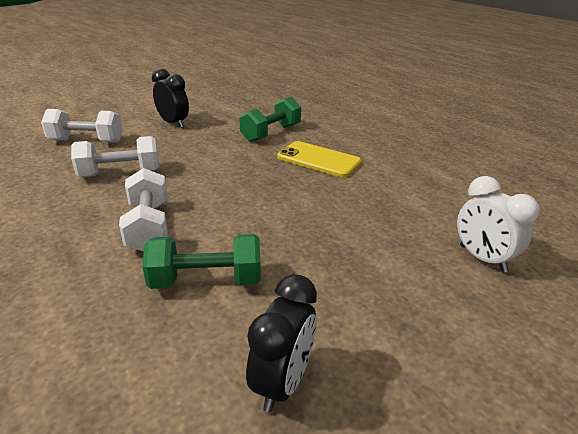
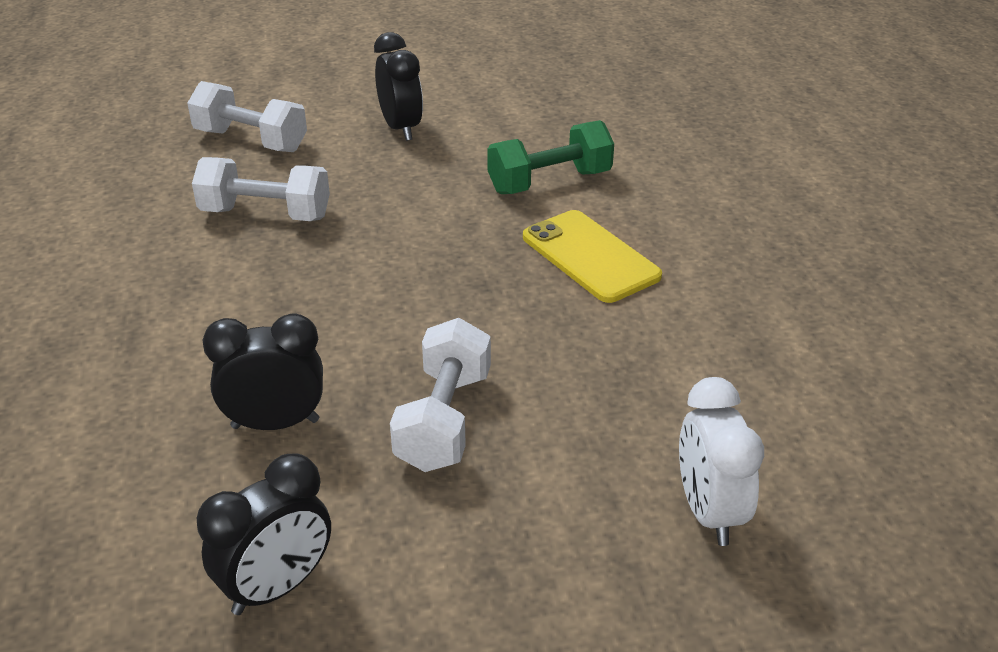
camera: 25 degrees right, 5 degrees up
white dumbbell [119,168,168,251] -> white dumbbell moved to [390,318,491,472]
green dumbbell [142,234,261,289] -> black clock [203,313,323,430]

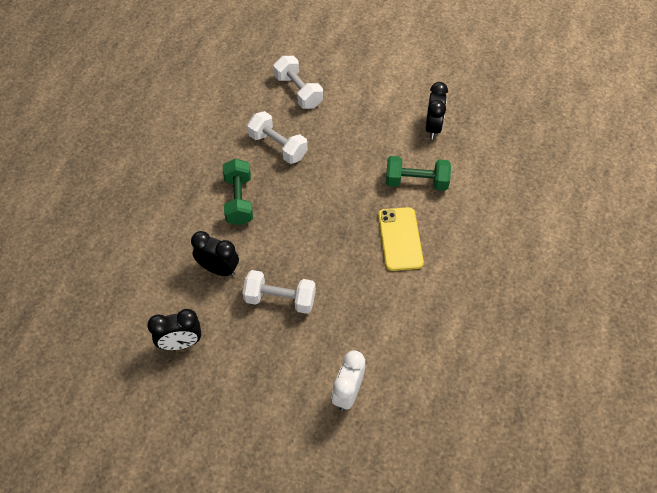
camera: 30 degrees right, 20 degrees up
black clock [374,32,423,141] -> black clock moved to [425,82,448,139]
white dumbbell [390,318,491,472] -> white dumbbell turned 60 degrees clockwise [243,270,316,314]
none -> green dumbbell [223,158,253,225]

